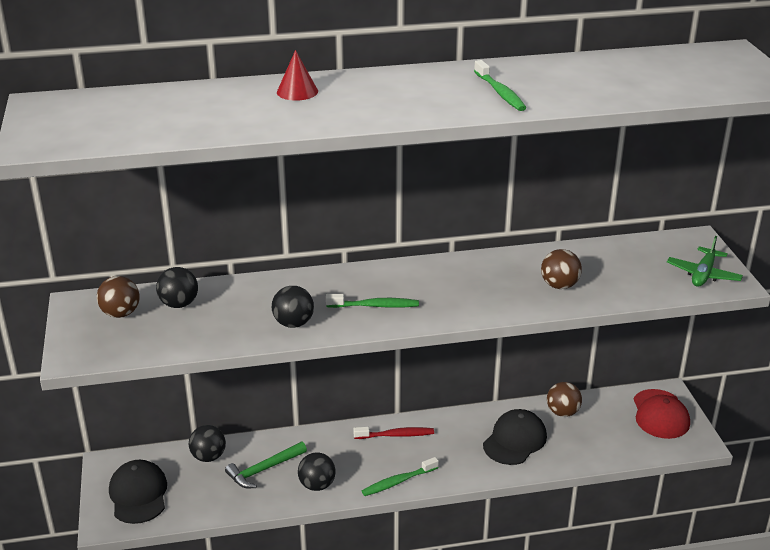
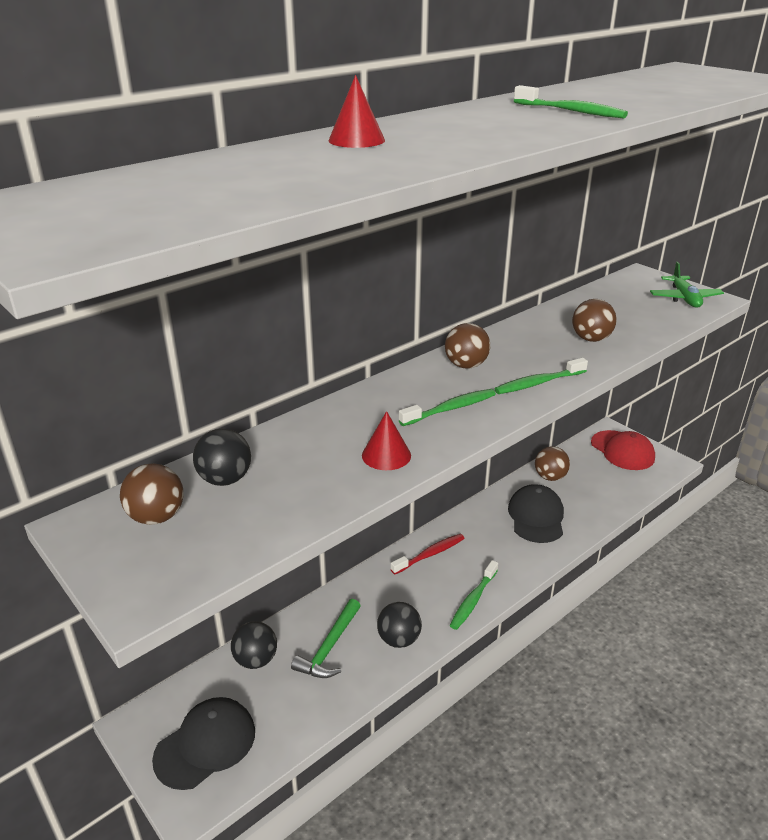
camera: 30 degrees left, 0 degrees up
black cap [109,460,167,524] -> black cap turned 90 degrees clockwise [152,697,255,790]
black ball [272,286,314,328] -> red cone [362,411,411,470]
none -> brown ball [445,323,490,369]
none -> green toothbrush [494,358,588,394]

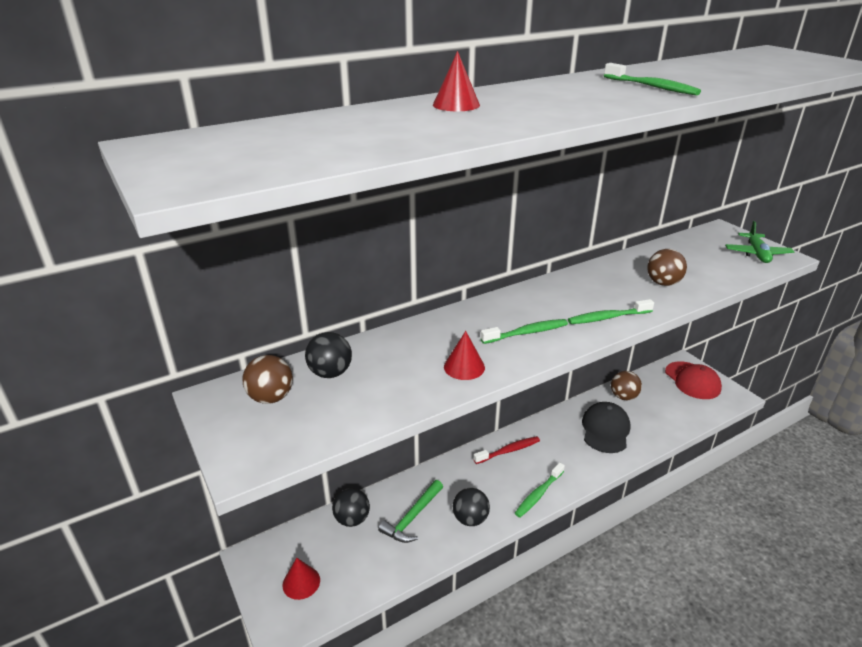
camera: 10 degrees right, 0 degrees up
black cap [152,697,255,790] -> red cone [283,558,320,600]
brown ball [445,323,490,369] -> none

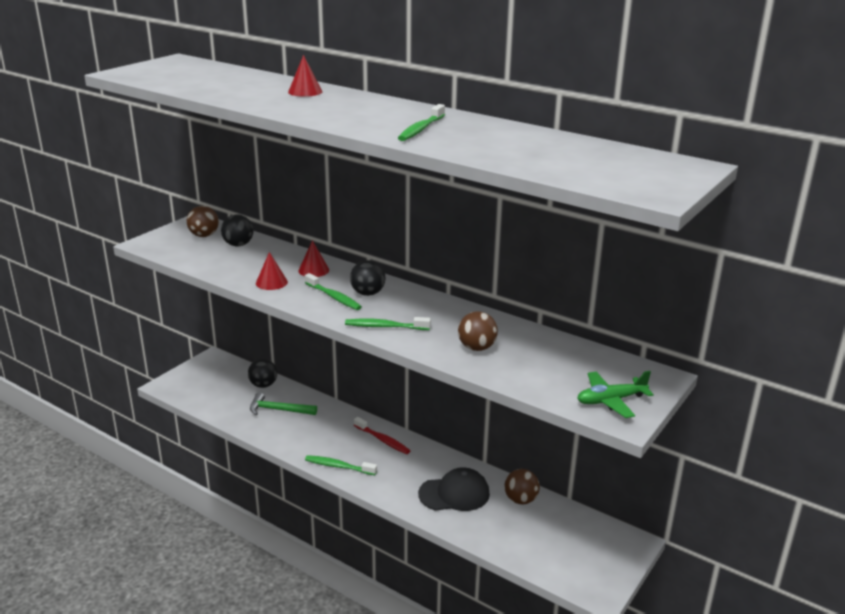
camera: 65 degrees right, 5 degrees down
red cone [283,558,320,600] -> red cone moved to [298,240,329,277]
black ball [453,488,490,526] -> black ball moved to [350,260,385,296]
green toothbrush [568,299,654,324] -> green toothbrush turned 45 degrees counterclockwise [345,317,431,330]
red cap [665,361,722,399] -> none

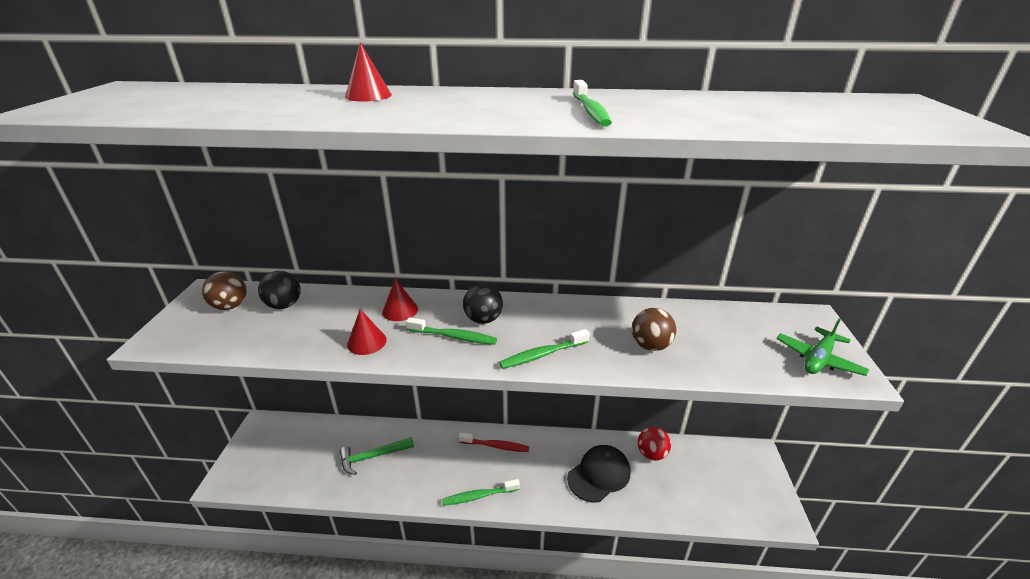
camera: 30 degrees left, 5 degrees up
black ball [248,359,277,388] -> none
brown ball [504,469,540,504] -> red ball [638,427,671,461]

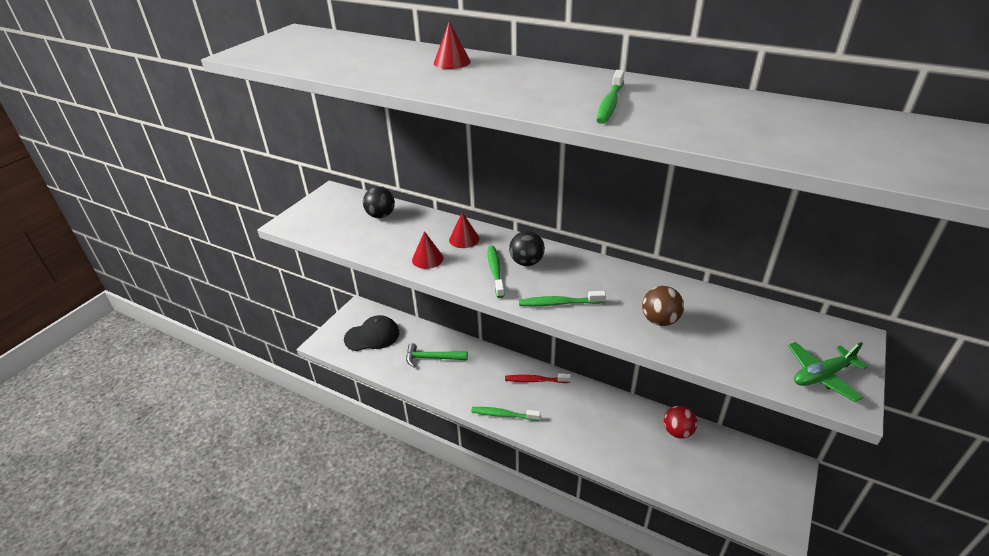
camera: 25 degrees right, 5 degrees up
brown ball [202,272,247,310] -> none
green toothbrush [406,317,497,345] -> green toothbrush turned 135 degrees counterclockwise [488,246,504,298]
red toothbrush [459,433,529,452] -> red toothbrush turned 150 degrees clockwise [505,373,571,383]
black cap [567,445,630,503] -> black cap moved to [344,315,399,351]

